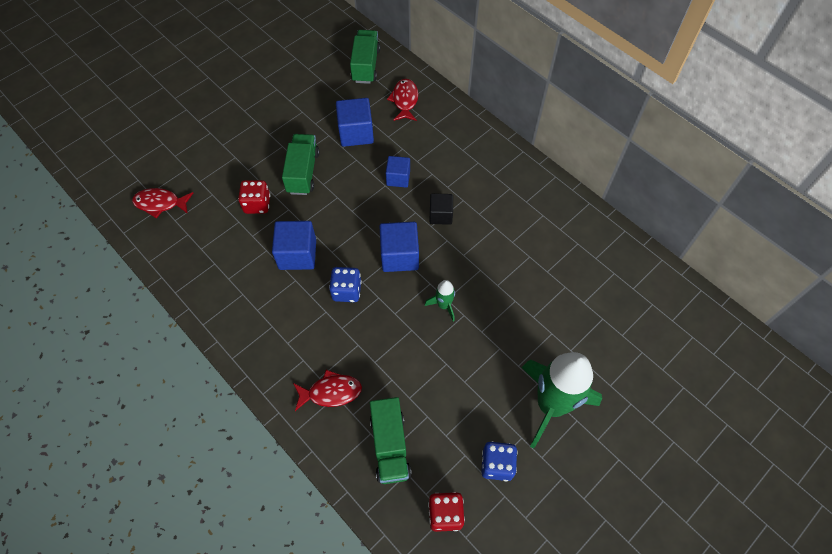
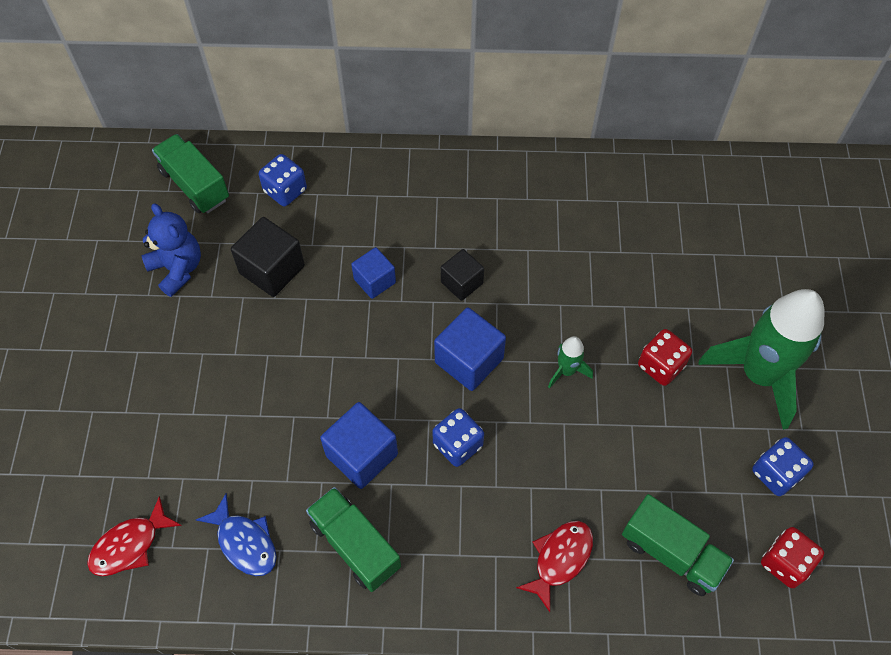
camera: 45 degrees left, 0 degrees up
red dice [238,180,270,214] -> red dice moved to [638,329,692,386]
green truck [282,134,320,195] -> green truck moved to [306,487,401,592]
blue cube [336,98,374,147] -> black cube [231,217,305,297]
red fish [387,79,418,121] -> blue dice [259,154,307,207]
none -> blue teddy bear [142,203,201,297]
none -> blue fish [196,493,277,576]

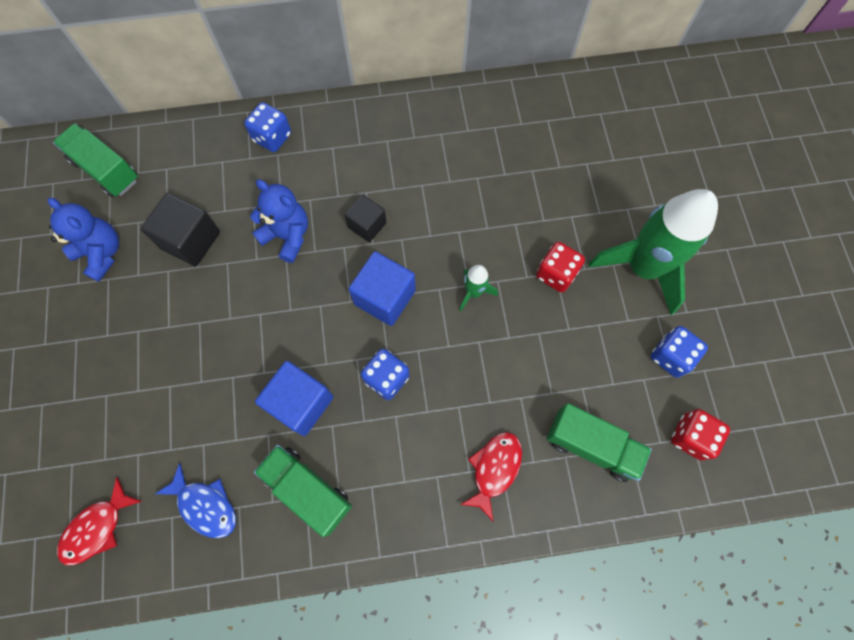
camera: 10 degrees left, 10 degrees up
blue dice [259,154,307,207] -> blue dice moved to [244,102,291,152]
blue cube [351,247,396,299] -> blue teddy bear [250,179,308,263]

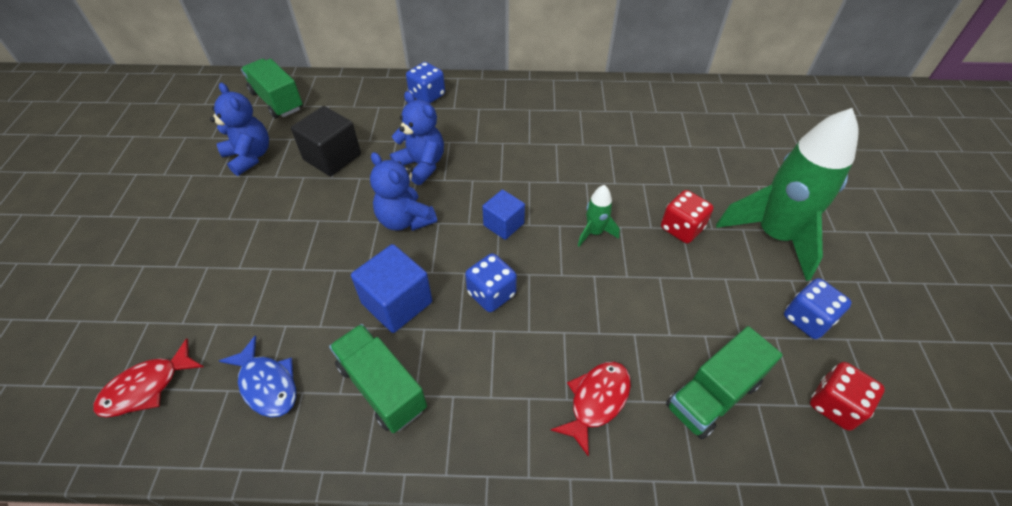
camera: 10 degrees right, 20 degrees down
black cube [344,195,387,242] -> none
blue cube [349,251,416,326] -> blue cube [482,190,525,240], size x0.64
green truck [547,403,652,482] -> green truck turned 105 degrees clockwise [666,326,783,439]
none -> blue teddy bear [370,152,437,231]

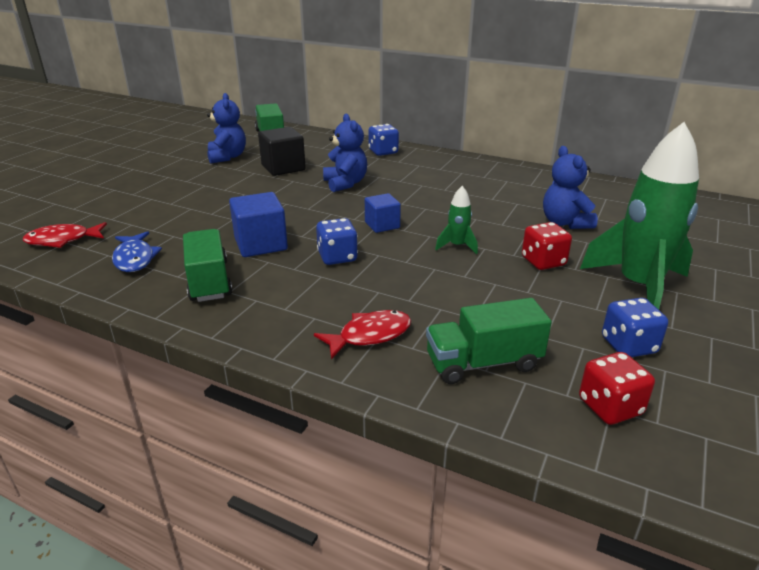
camera: 25 degrees right, 20 degrees down
blue teddy bear [370,152,437,231] -> blue teddy bear moved to [543,146,598,229]

